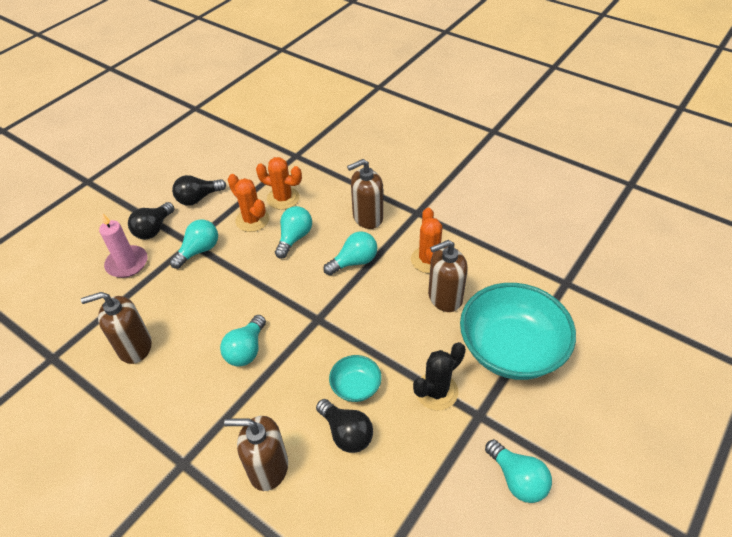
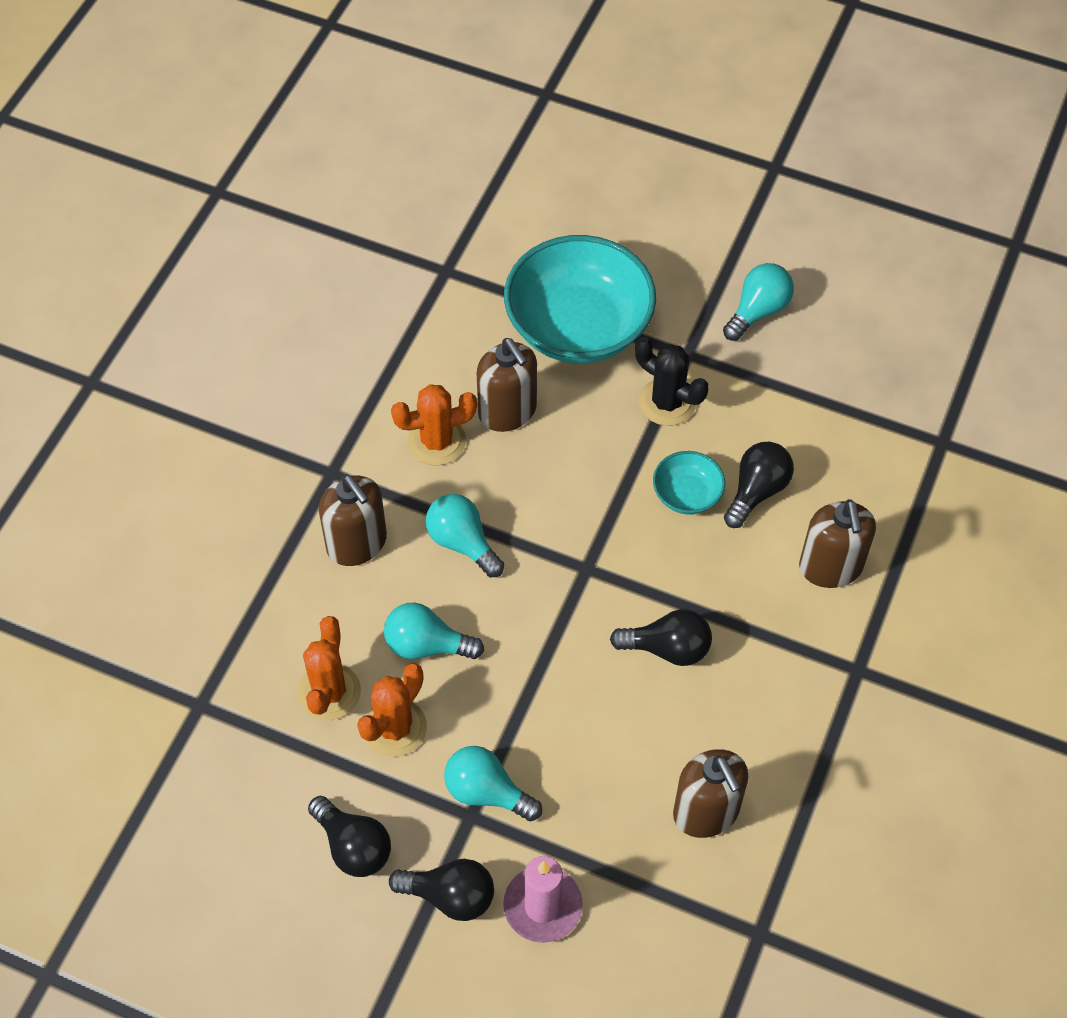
camera: 105 degrees left, 10 degrees up
turquoise light bulb [220,315,266,367] -> black light bulb [610,609,712,666]

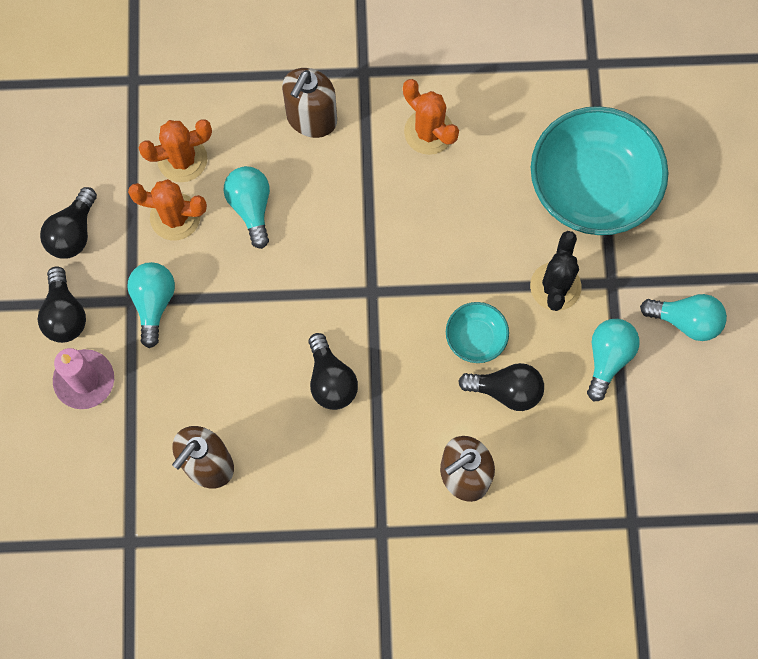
camera: 65 degrees right, 15 degrees up
turquoise light bulb [425,494,504,577] -> turquoise light bulb moved to [587,319,640,401]
brown soap dispenser [477,338,537,432] -> none

